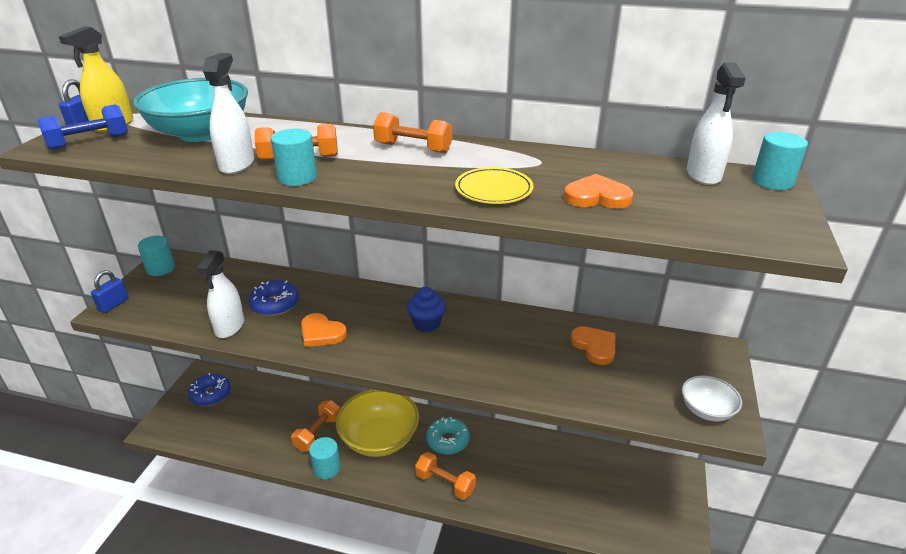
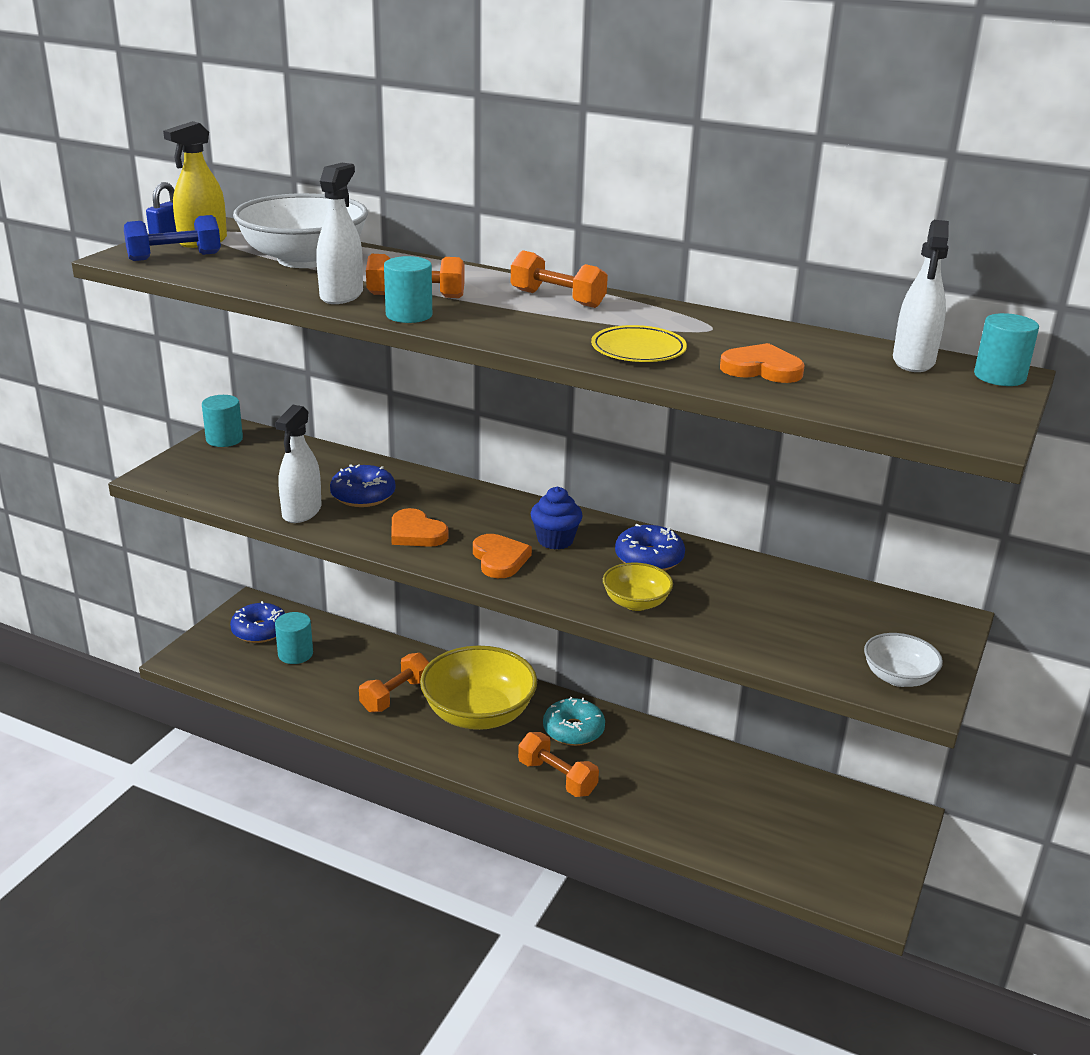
camera: 10 degrees right, 5 degrees down
blue padlock [91,270,129,313] -> none
turquoise bowl [133,78,248,142] -> white bowl [233,193,368,268]
turquoise cylinder [309,437,341,479] -> turquoise cylinder moved to [275,612,313,664]
orange heart [570,326,615,365] -> orange heart moved to [473,534,532,578]
none -> yellow bowl [603,562,673,611]
none -> blue donut [615,524,685,571]

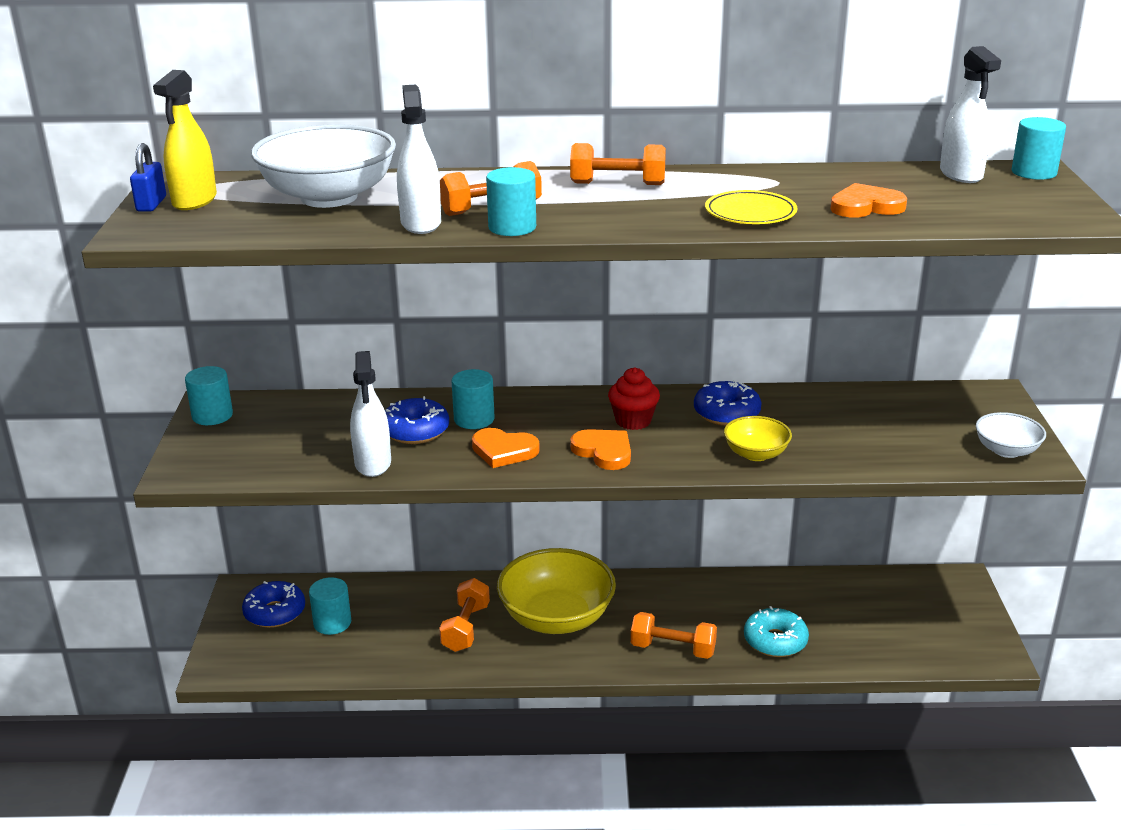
camera: 25 degrees left, 0 degrees up
blue dumbbell [124,215,221,261] -> none
blue cupcake [530,487,583,550] -> red cupcake [608,367,660,430]
turquoise donut [543,697,605,746] -> turquoise donut moved to [744,606,809,657]
none -> turquoise cylinder [452,369,495,429]

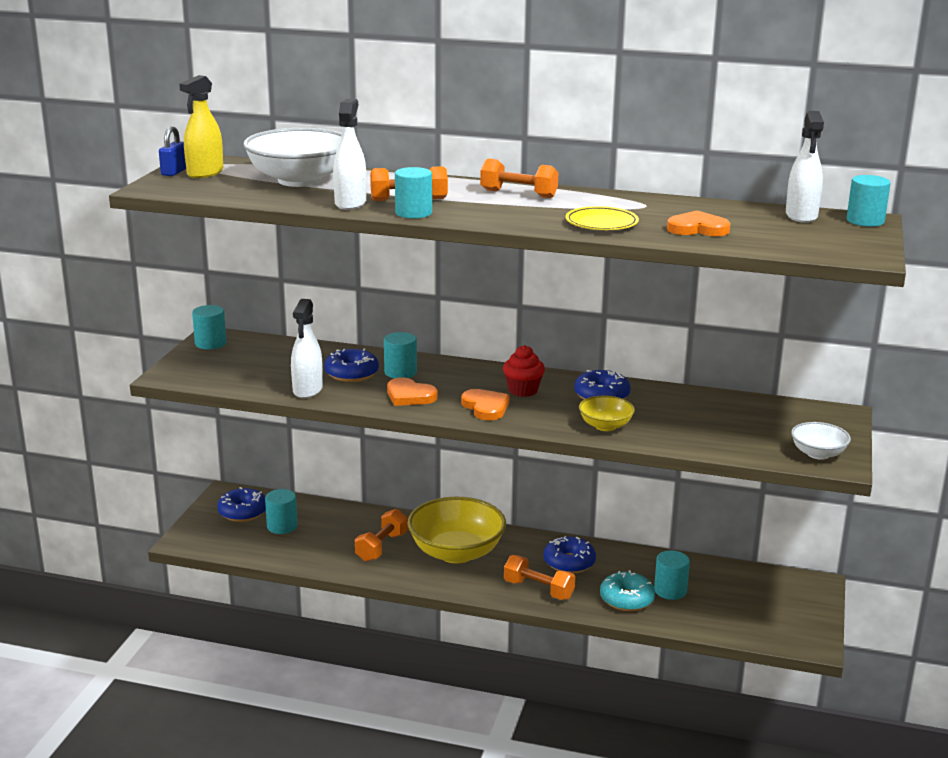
camera: 15 degrees right, 5 degrees down
none -> blue donut [544,536,596,573]
none -> turquoise cylinder [654,550,690,600]

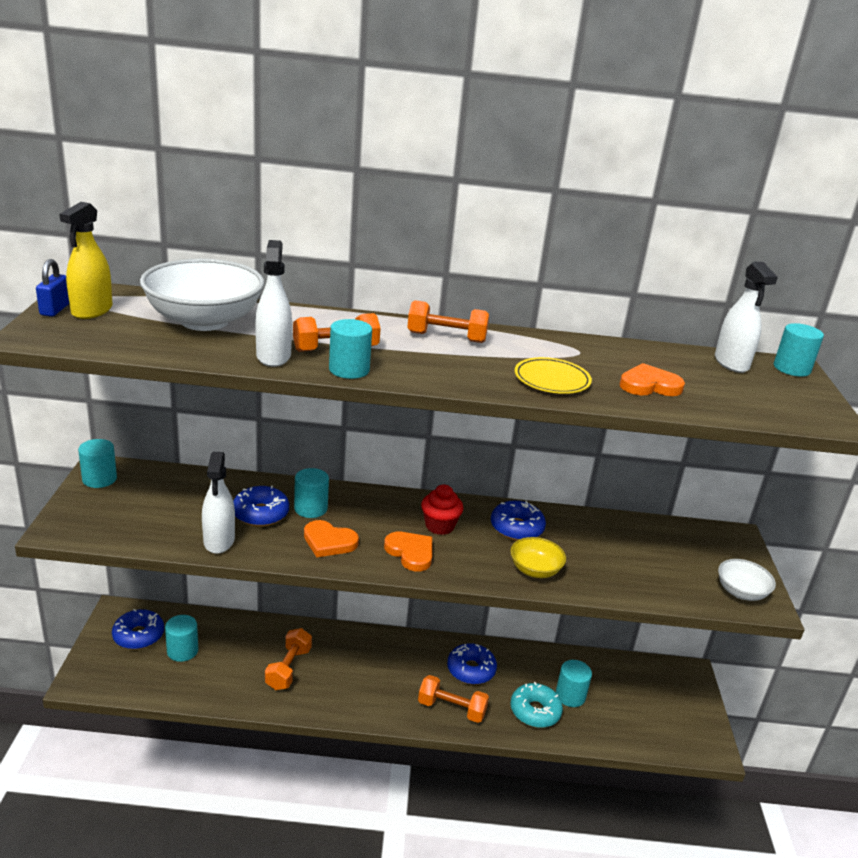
camera: 15 degrees left, 5 degrees up
yellow bowl [407,497,506,563] -> none

